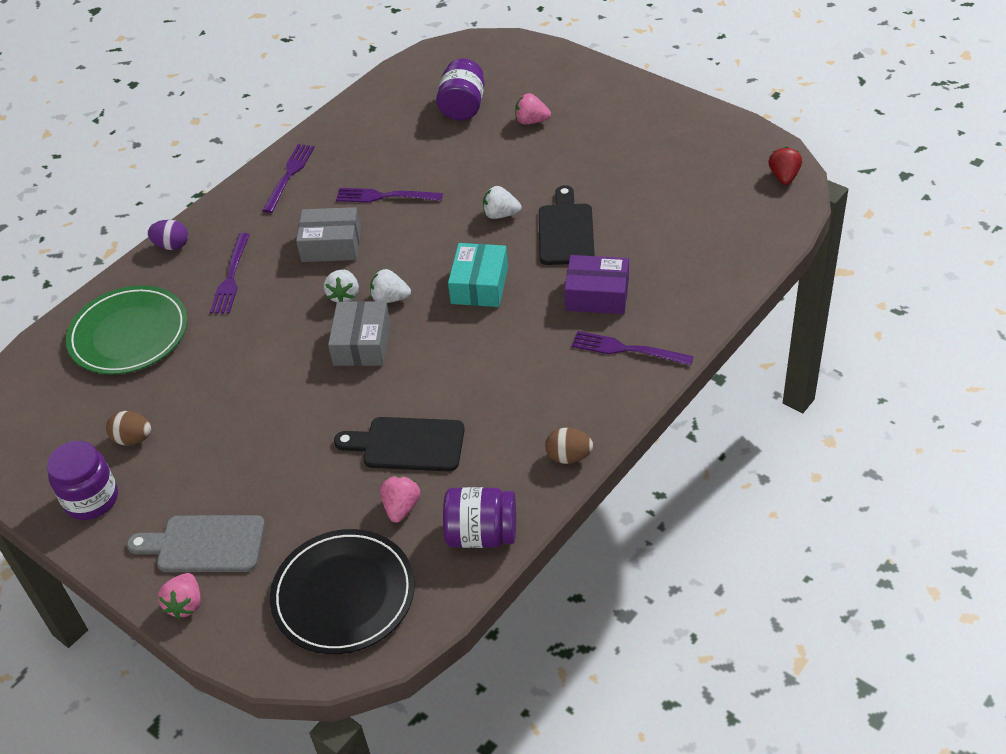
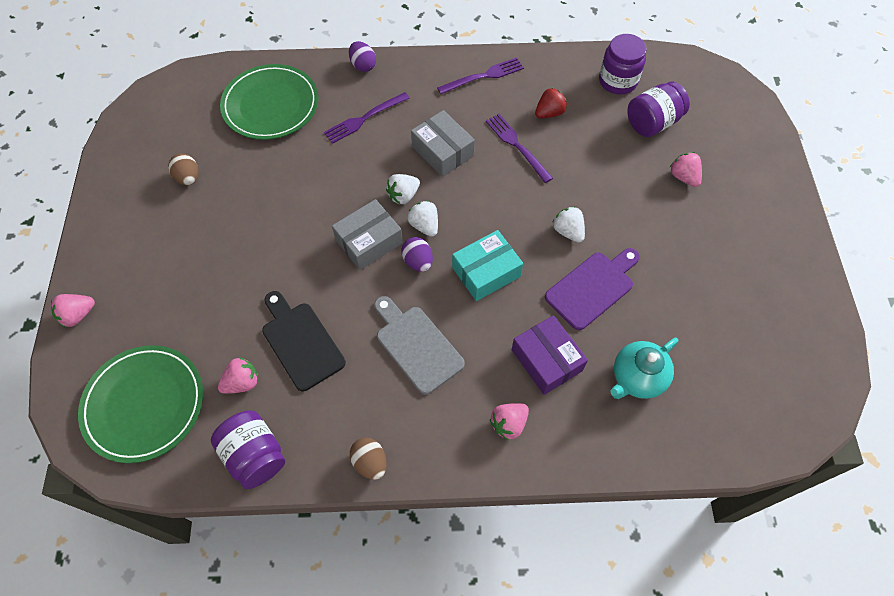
camera: 45 degrees right, 15 degrees up
purple jar [47,441,118,520] -> purple jar moved to [599,34,647,95]
grey cutting board [127,515,265,572] -> grey cutting board moved to [374,296,465,395]
black plate [270,529,415,654] -> green plate [78,345,203,463]
black cutting board [539,185,595,265] -> purple cutting board [545,248,640,330]
purple fork [572,331,694,366] -> pink strawberry [490,403,529,441]
red strawberry [769,147,802,185] -> red strawberry moved to [535,87,567,119]
none -> purple egg [401,237,433,272]
none -> turquoise teapot [610,338,678,399]

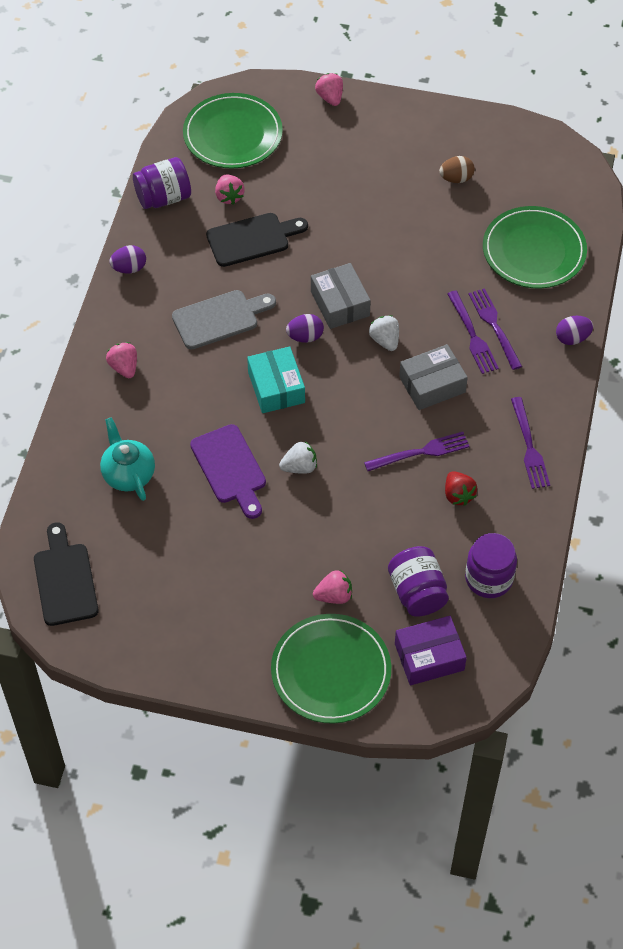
camera: 105 degrees right, 5 degrees down
brown egg [350,437,387,480] -> purple egg [109,245,146,273]
white strawberry [407,201,438,237] -> none
purple box [512,315,588,395] -> purple box moved to [395,616,467,685]
none -> black cutting board [34,522,99,626]
none -> green plate [271,614,391,724]
none -> purple fork [447,291,499,374]

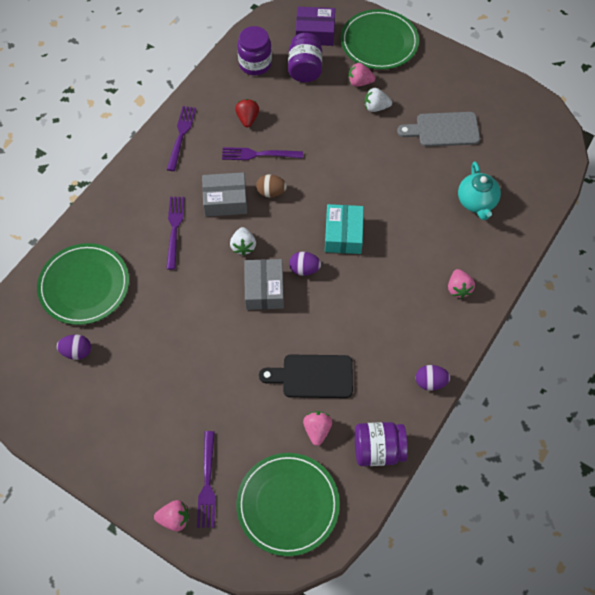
camera: 160 degrees left, 5 degrees up
black cutting board [34,522,99,626] -> none
grey cutting board [172,290,276,349] -> grey cutting board moved to [397,112,480,147]
purple cutting board [190,424,266,519] -> none
white strawberry [279,441,317,474] -> white strawberry moved to [365,88,392,112]
pink strawberry [315,73,343,106] -> pink strawberry turned 90 degrees counterclockwise [154,500,189,531]
brown egg [439,156,475,183] -> brown egg moved to [256,174,287,197]
purple fork [468,288,522,370] -> purple fork moved to [197,431,216,528]
purple egg [556,316,593,345] -> purple egg moved to [57,334,91,360]

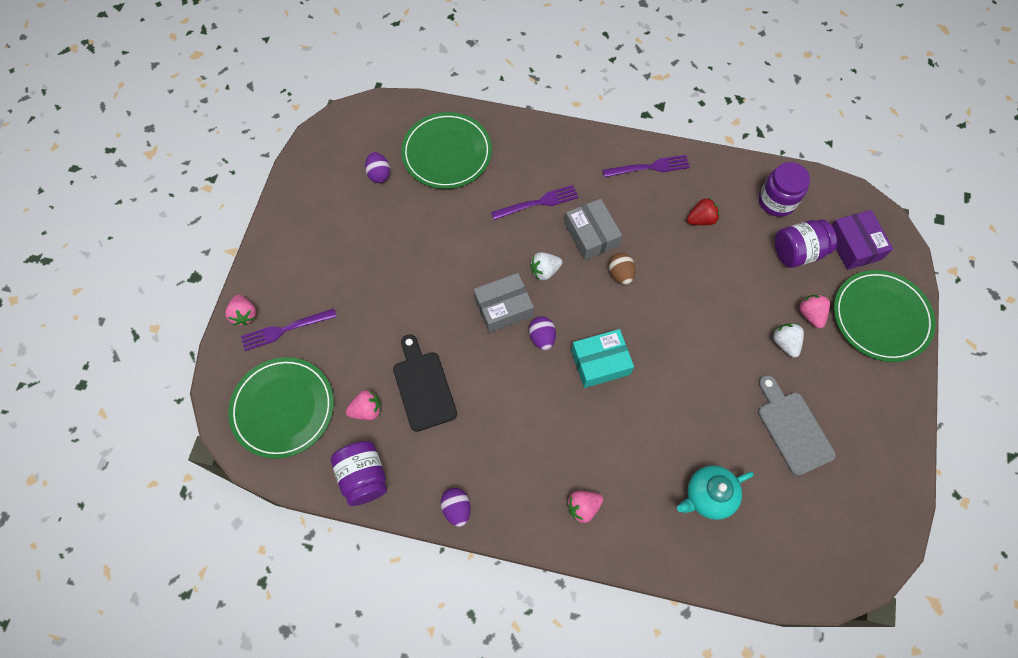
camera: 70 degrees right, 5 degrees up
purple fork [222,147,303,160] -> none

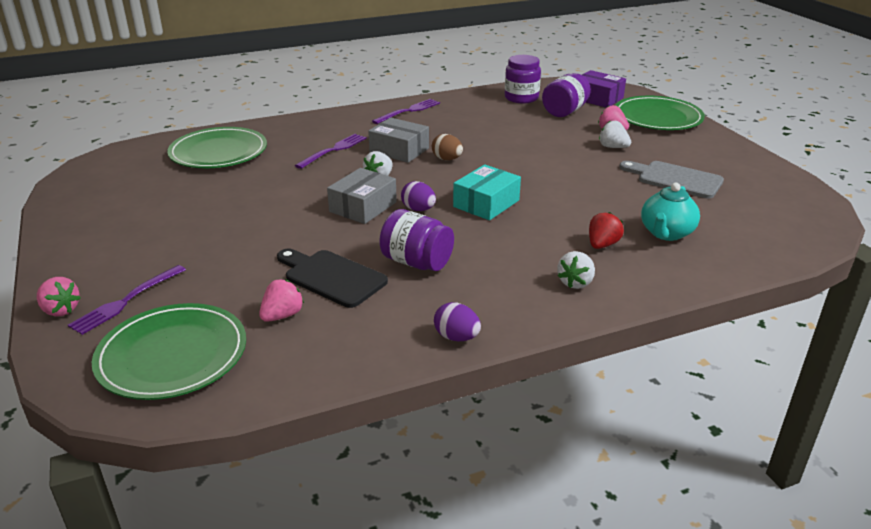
camera: 35 degrees left, 35 degrees down
purple jar [331,441,387,506] -> purple jar moved to [379,209,454,271]
purple egg [365,152,390,183] -> none
pink strawberry [567,491,603,523] -> white strawberry [557,251,595,289]
red strawberry [687,198,719,225] -> red strawberry moved to [589,212,624,249]

